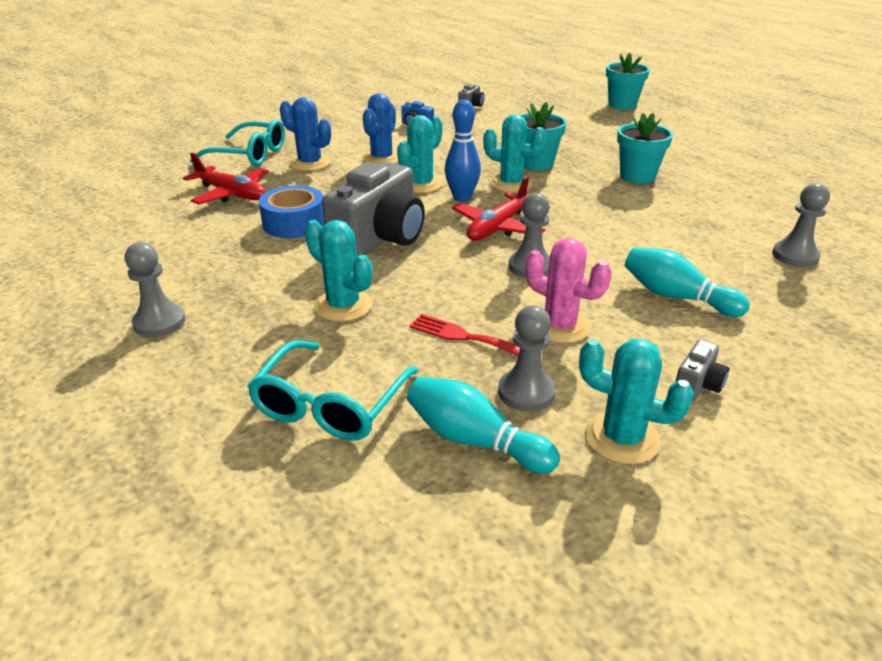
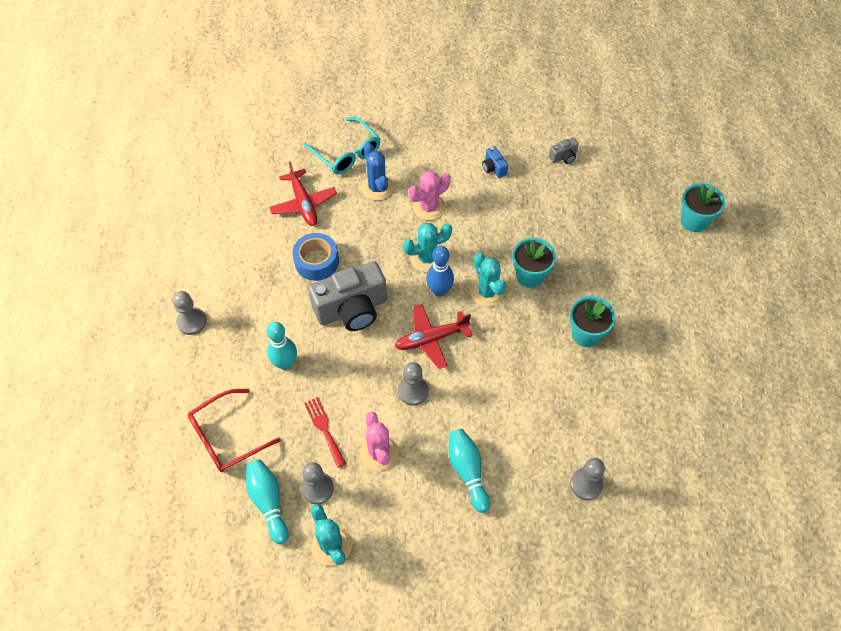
camera: 35 degrees right, 25 degrees up
turquoise glasses [247,340,419,441] -> red glasses [188,389,281,472]
turquoise cactus [305,220,372,322] -> turquoise bowling pin [267,322,297,370]
blue cactus [362,93,398,164] -> pink cactus [408,171,451,220]
grey camera [675,339,729,401] -> none

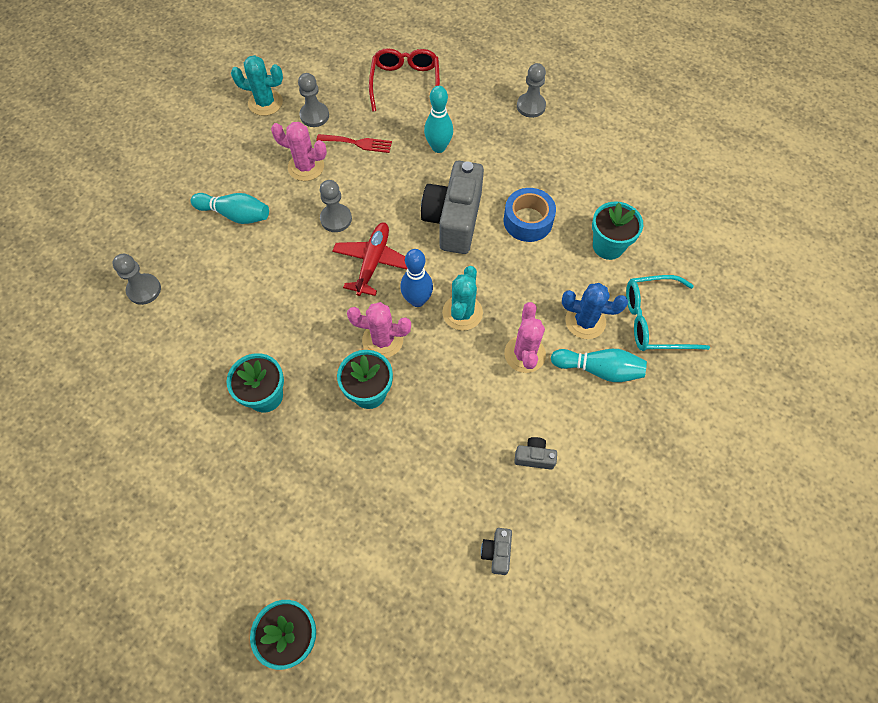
camera: 125 degrees right, 5 degrees up
turquoise bowling pin [246,459,289,544] -> turquoise bowling pin moved to [551,349,647,382]
red plane [269,162,337,226] -> turquoise flower pot [592,201,643,260]
turquoise cactus [470,253,506,307] -> pink cactus [347,302,411,358]
blue camera [482,146,508,178] -> grey camera [514,437,557,470]

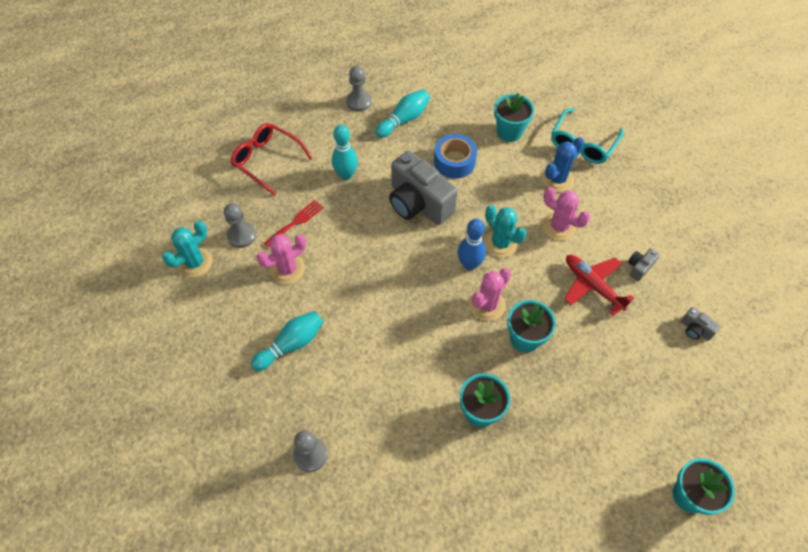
camera: 55 degrees left, 5 degrees down
grey pawn [320,180,352,232] -> none
red plane [332,223,407,296] -> red plane moved to [564,255,634,316]
turquoise bowling pin [551,349,647,382] -> turquoise bowling pin moved to [375,89,430,138]

